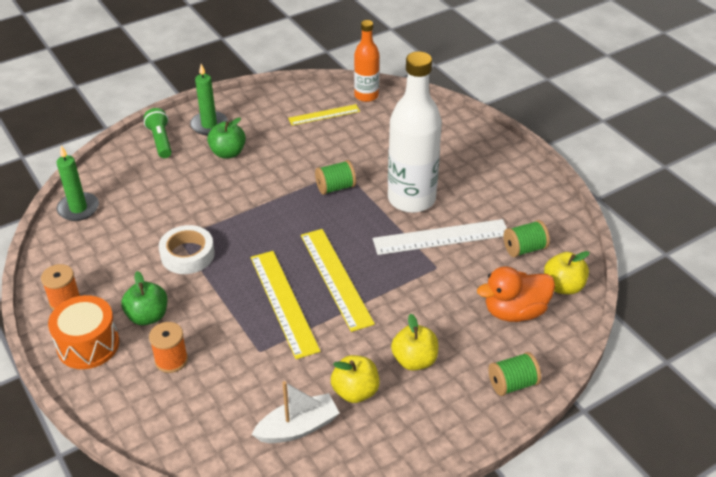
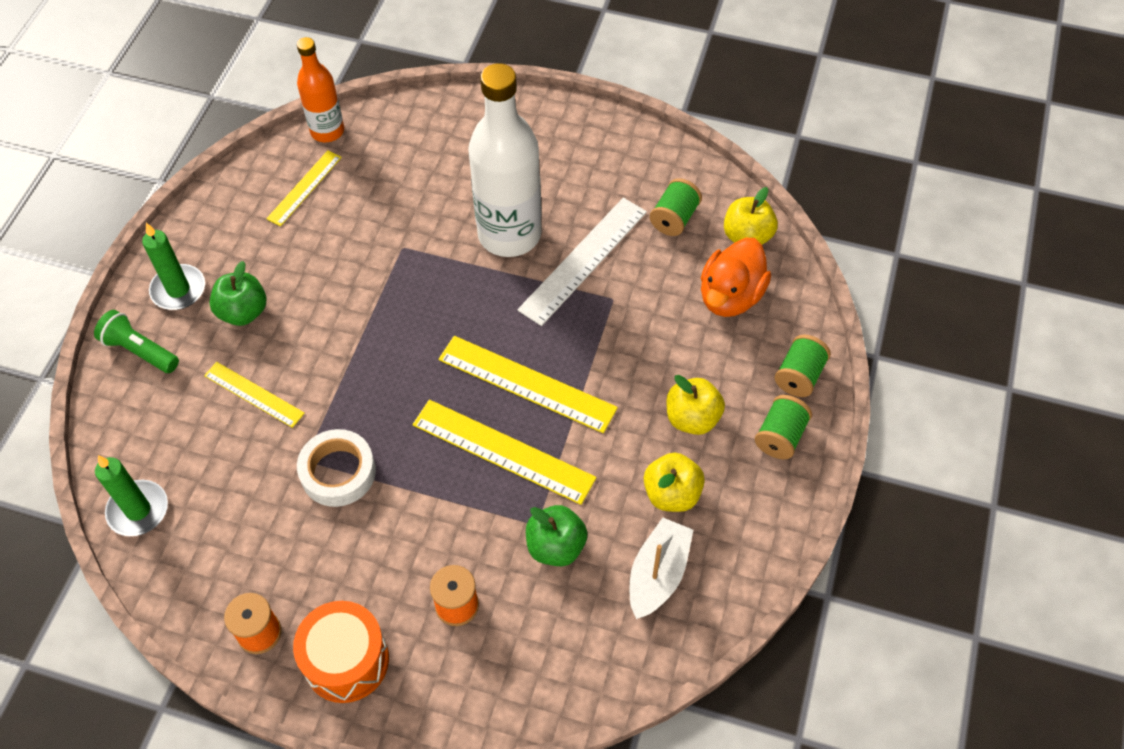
camera: 40 degrees left, 15 degrees up
green apple [121,271,167,325] -> green apple moved to [526,505,588,566]
green spool [315,160,356,195] -> green spool moved to [755,395,812,459]
none -> yellow ruler [204,362,305,428]

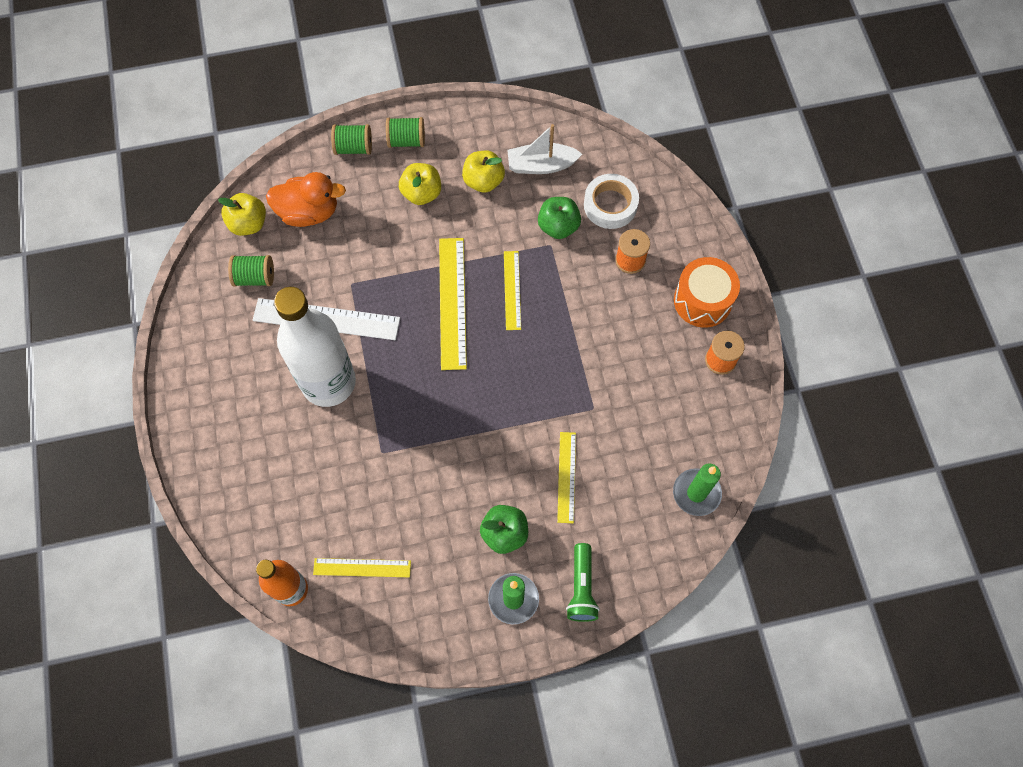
camera: 120 degrees left, 10 degrees up
white tape [297,429,376,507] -> white tape moved to [584,174,639,229]
yellow ruler [413,399,597,505] -> yellow ruler [504,251,521,330], size x0.61

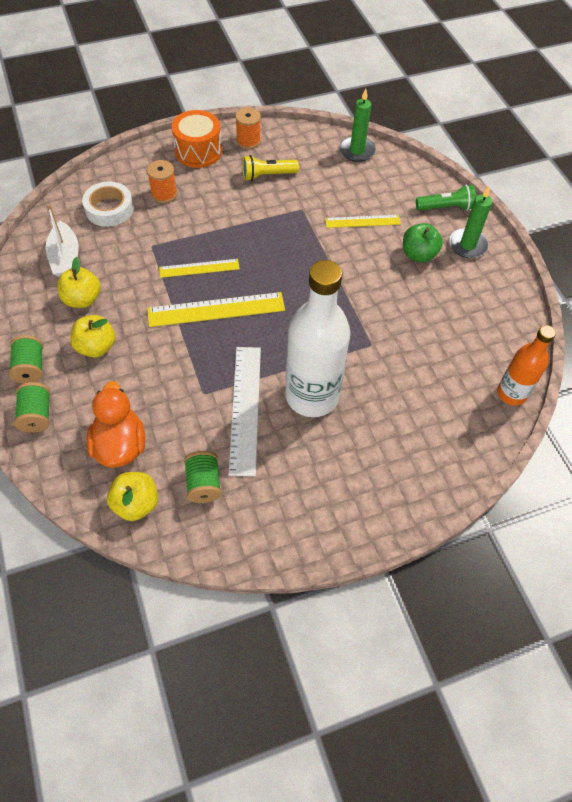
camera: 100 degrees left, 10 degrees down
yellow ruler [313,558,411,577] -> none
green apple [538,197,581,239] -> none
none -> yellow flashlight [242,155,299,181]

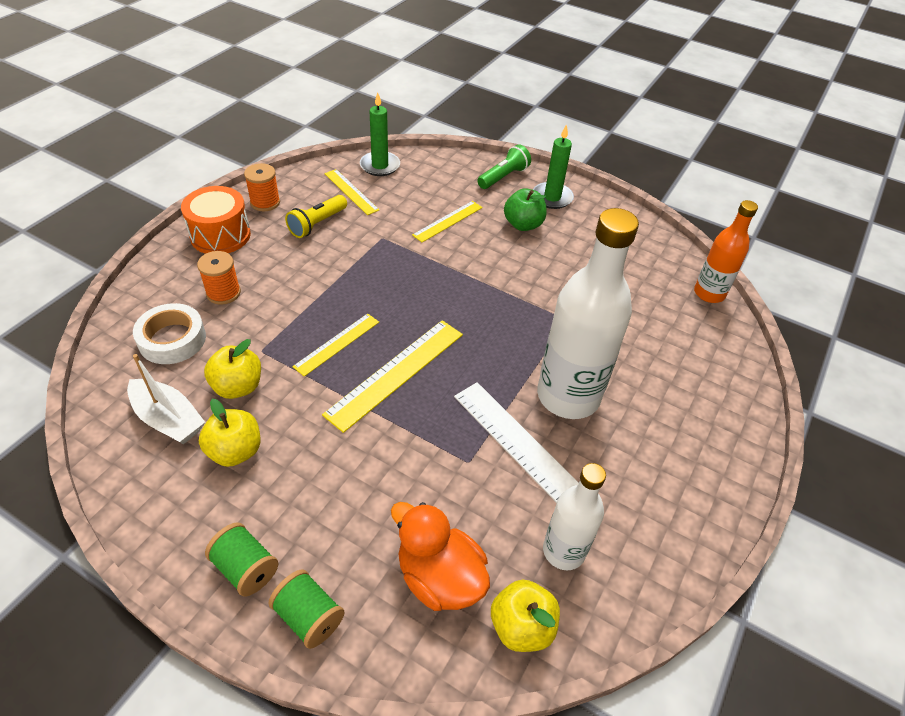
camera: 40 degrees left, 10 degrees down
yellow apple [70,315,116,358] -> yellow apple moved to [204,339,261,399]
green spool [184,451,222,503] -> white bottle [543,463,606,570]
none -> yellow ruler [324,169,379,215]

